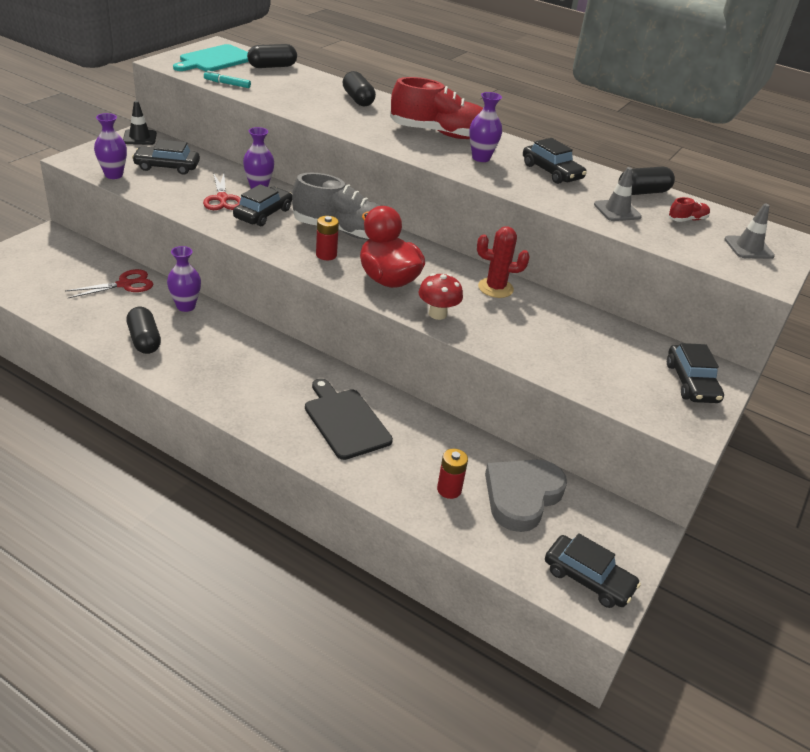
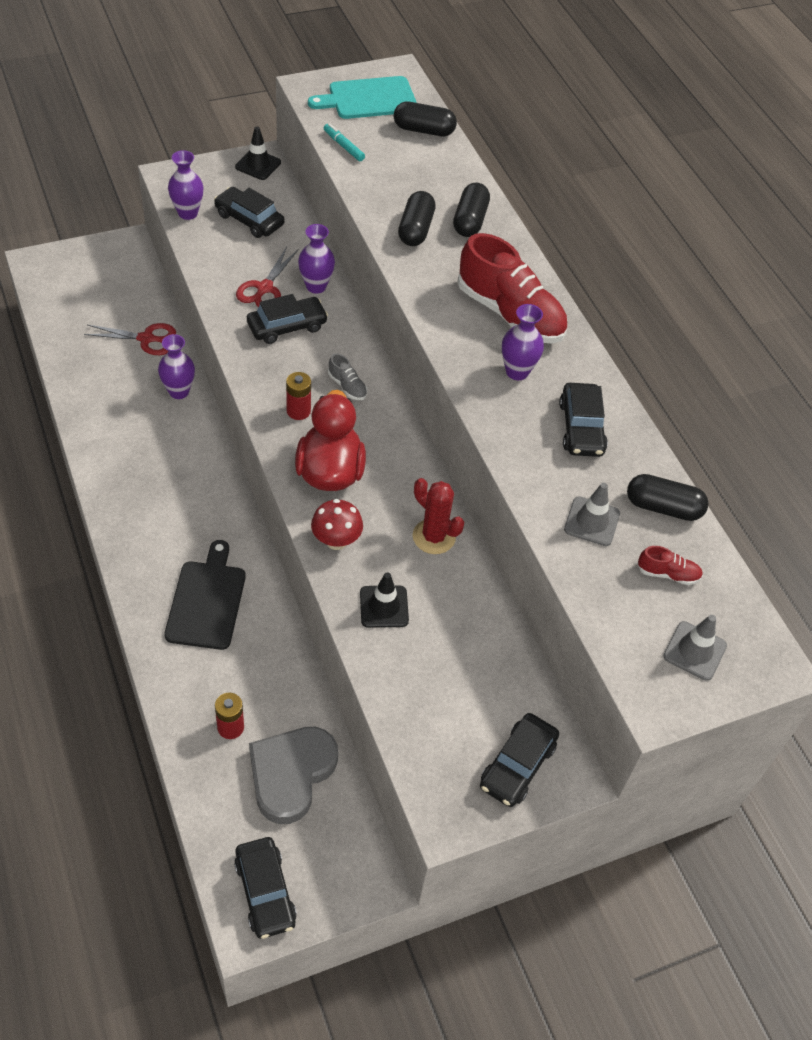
camera: 35 degrees right, 15 degrees up
black capsule [127,307,161,354] -> black capsule moved to [398,191,436,246]
grey shoe [292,172,381,240] -> grey shoe [328,353,367,400], size x0.42
grey heart [485,460,567,532] -> grey heart turned 45 degrees counterclockwise [249,727,338,824]
none -> black traffic cone [360,572,409,628]

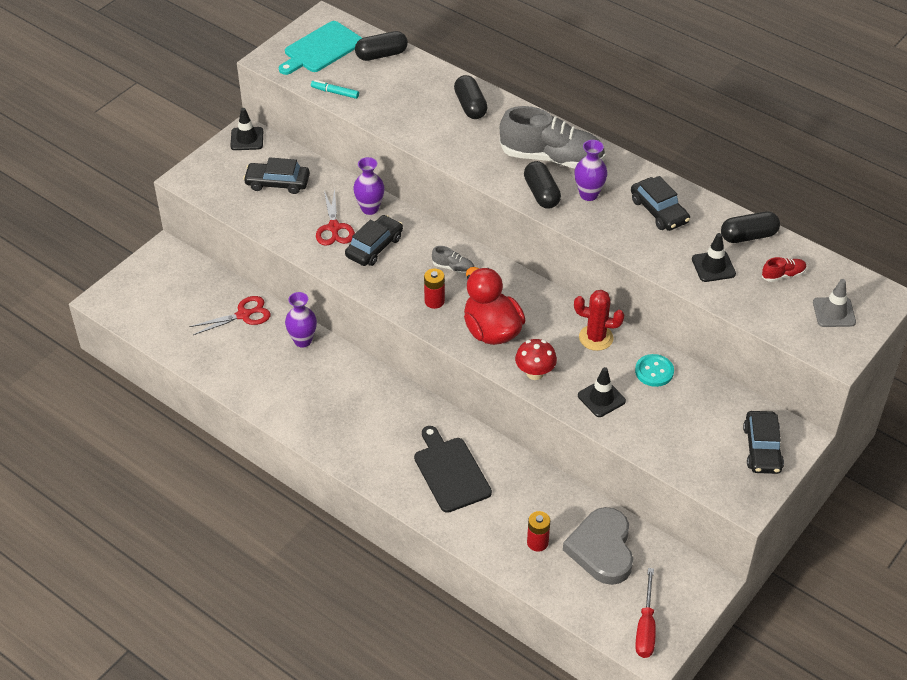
camera: 25 degrees left, 5 degrees down
purple vase [168,150,203,220] -> none
black car [234,837,297,939] -> red screwdriver [635,568,656,658]
black capsule [398,191,436,246] -> black capsule moved to [524,161,561,209]
red shoe [458,233,567,343] -> grey shoe [500,106,605,168]
grey traffic cone [564,483,620,546] -> black traffic cone [692,233,736,282]
none -> turquoise button [635,354,674,387]

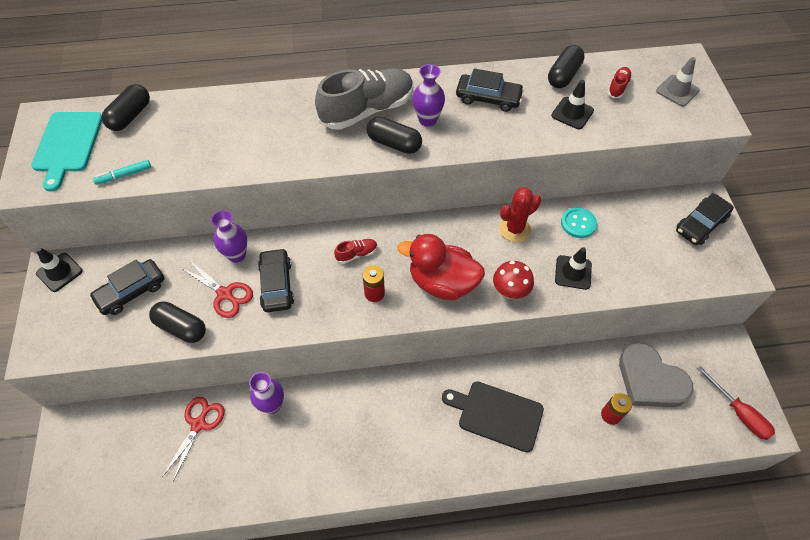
camera: 45 degrees left, 10 degrees up
grey shoe [432,246,474,274] -> red shoe [334,239,377,264]
black capsule [454,75,488,119] -> black capsule moved to [149,302,206,343]
black car [743,411,784,474] -> black car turned 90 degrees clockwise [676,193,734,245]

